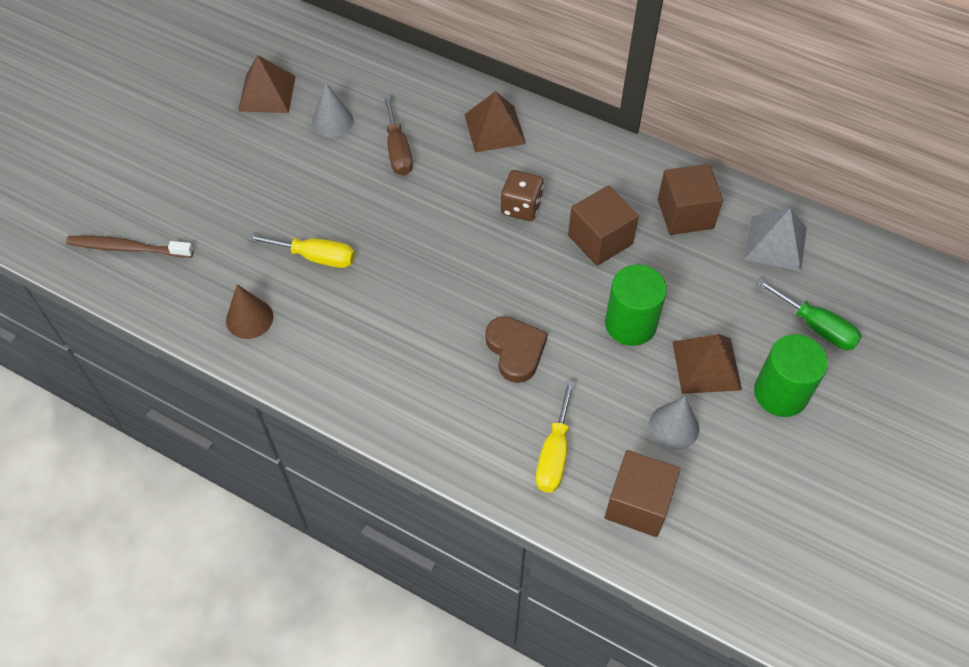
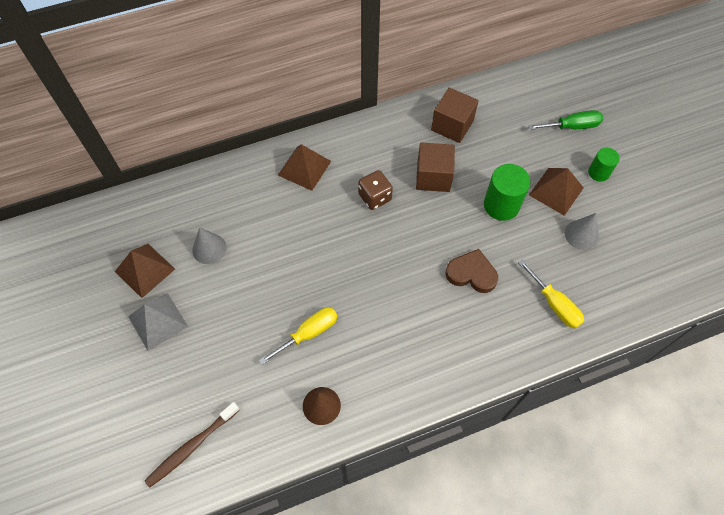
camera: 50 degrees left, 5 degrees up
brown screwdriver [383,95,413,176] -> none
brown cube [605,450,680,537] -> none
grey pyramid [744,208,807,272] -> grey pyramid moved to [128,293,188,351]
green cylinder [754,334,828,417] -> green cylinder [588,148,620,182], size x0.61

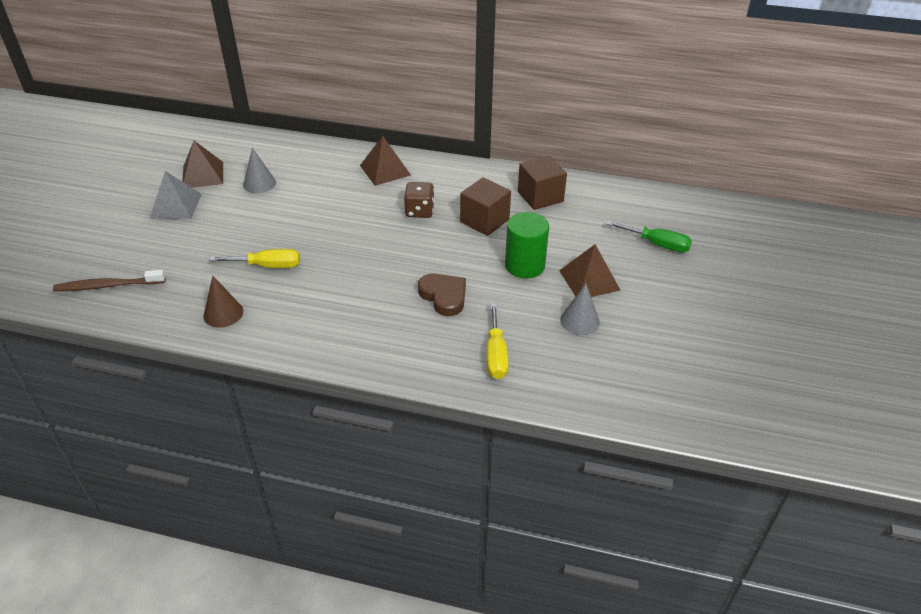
camera: 35 degrees right, 20 degrees down
green cylinder [588,148,620,182] -> none

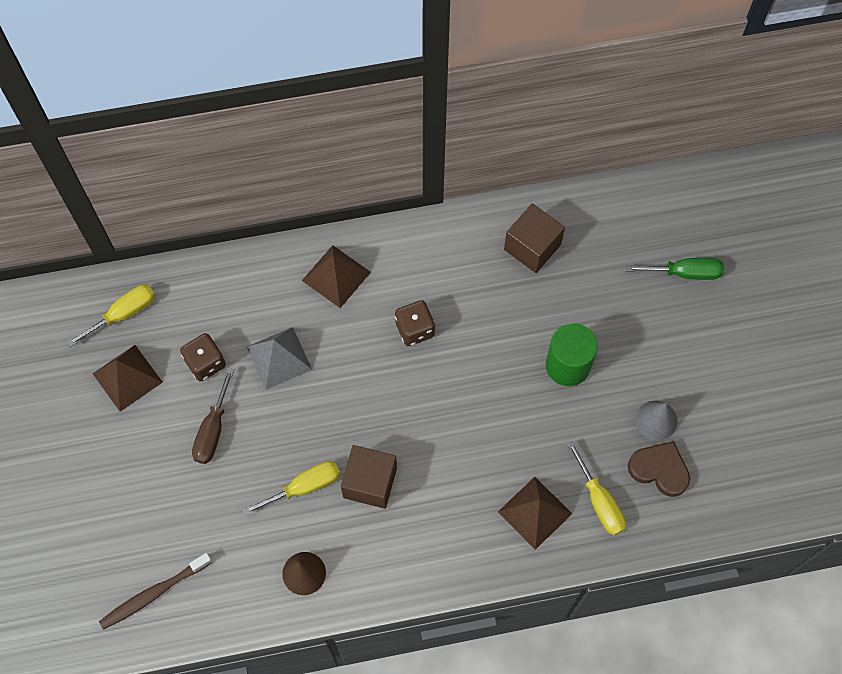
camera: 25 degrees left, 25 degrees up
grey pyramid [149,171,202,219] -> grey pyramid moved to [247,327,312,390]
grey cone [243,148,276,193] -> brown dice [180,333,226,382]
brown heart [418,274,466,316] -> brown heart moved to [628,441,690,497]
brown cube [460,177,511,236] -> brown cube moved to [341,445,397,509]
brown pyramid [559,244,620,297] -> brown pyramid moved to [498,477,572,550]
none -> yellow screwdriver [67,285,155,347]
none -> brown screwdriver [192,368,234,464]

